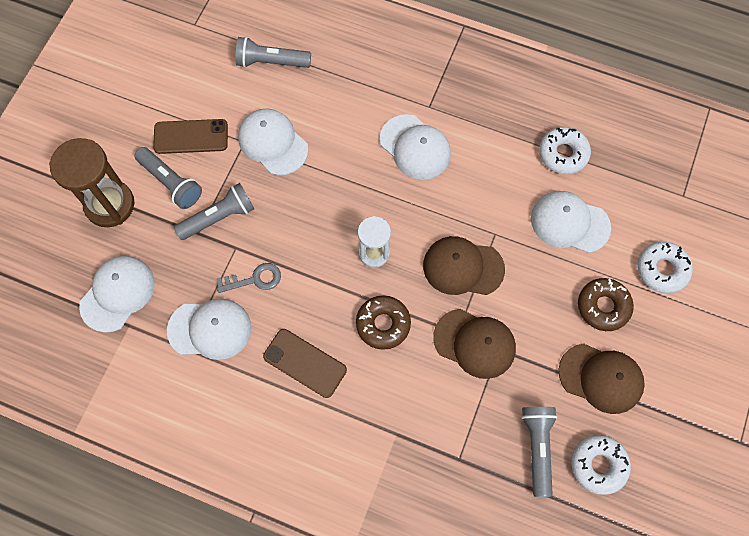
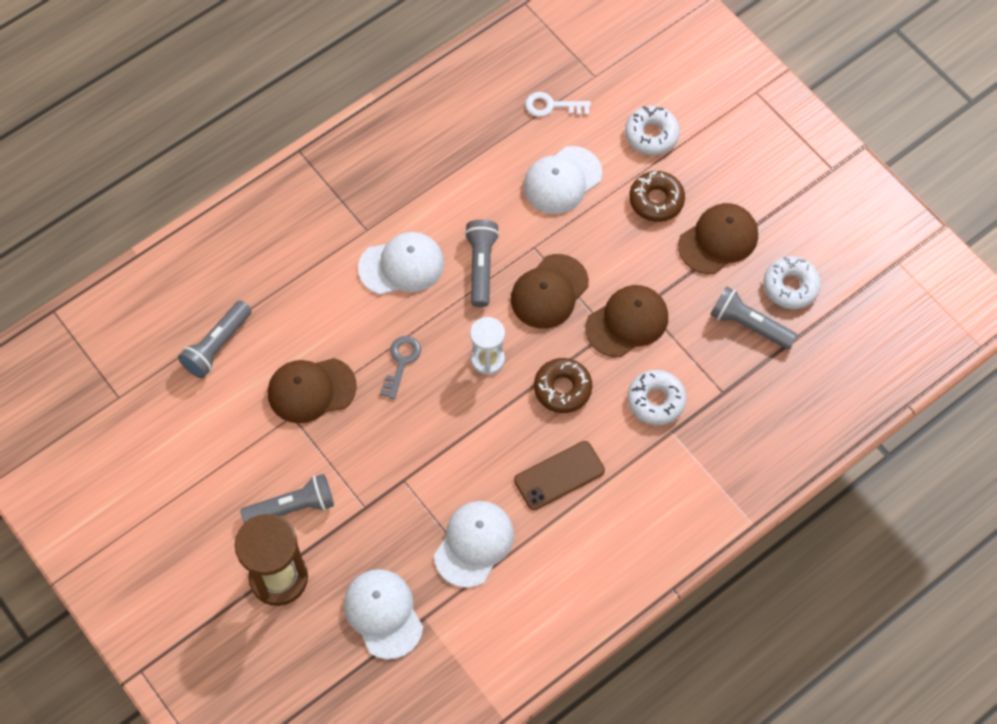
camera: 60 degrees left, 5 degrees down
brown phone [153,119,228,154] -> none
grey flashlight [174,183,254,240] -> grey flashlight moved to [465,220,499,307]
grey key [216,263,281,293] -> grey key moved to [380,336,421,400]
white cap [238,108,308,175] -> brown cap [268,358,357,423]
white donut [539,127,591,174] -> white donut moved to [627,370,686,425]
none -> white key [525,92,591,117]

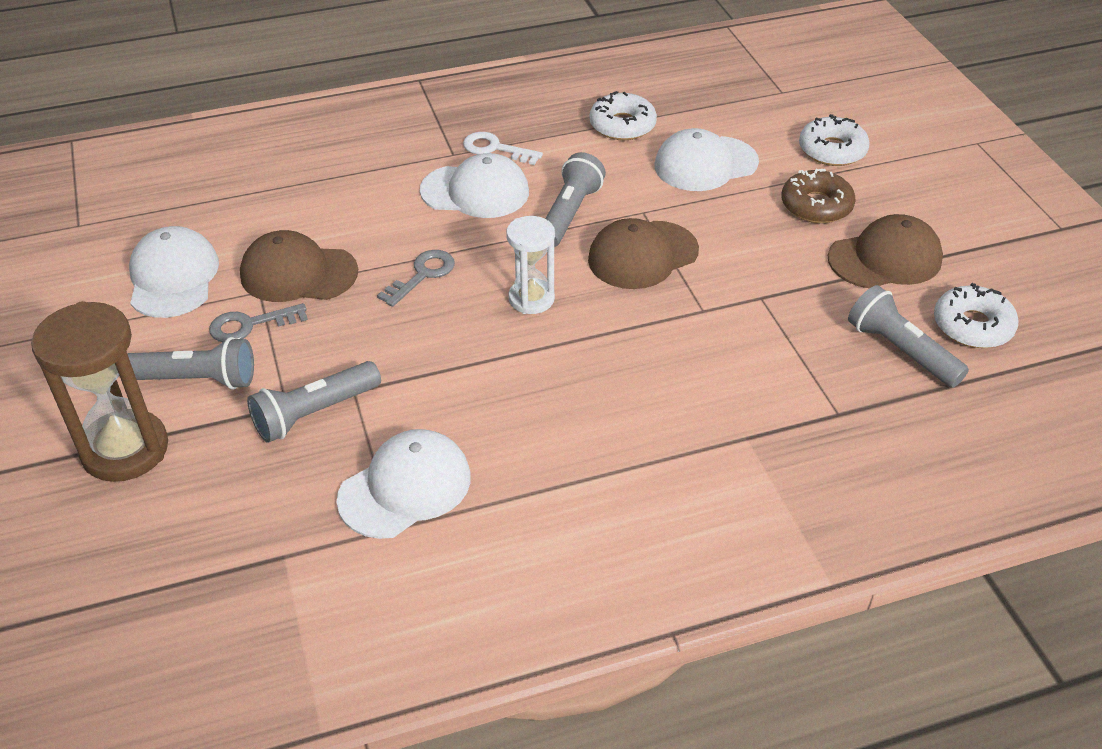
camera: 20 degrees right, 20 degrees down
grey flashlight [178,300,252,378] -> grey flashlight moved to [247,361,381,443]
white cap [344,569,423,659] -> white cap moved to [129,226,219,318]
brown phone [514,441,605,510] -> none
white key [525,92,591,117] -> white key moved to [463,132,543,165]
brown donut [534,358,592,413] -> none
brown cap [585,285,668,357] -> none
white donut [627,370,686,425] -> white donut moved to [589,91,657,140]
none -> grey key [209,303,308,342]

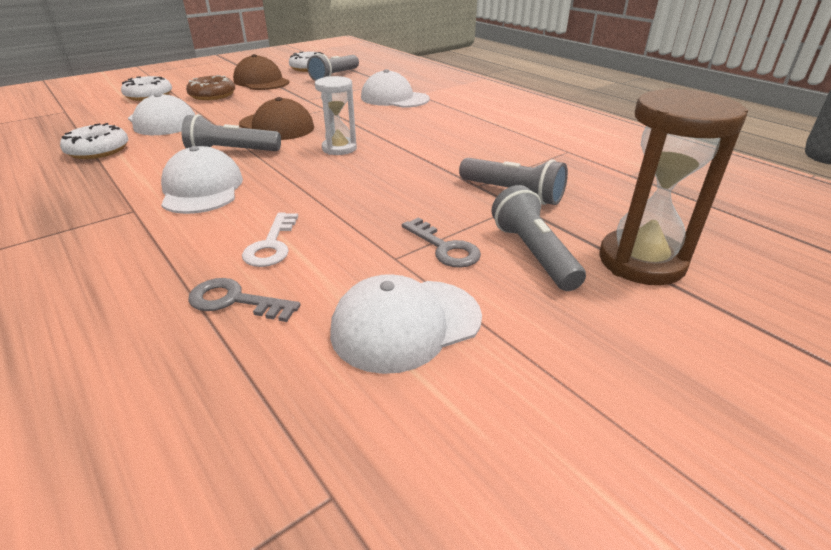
camera: 110 degrees left, 10 degrees down
brown cap [240,230,358,302] -> none
white cap [336,429,471,539] -> white cap moved to [361,69,430,108]
grey key [377,250,455,307] -> grey key moved to [188,278,301,322]
white key [463,132,543,165] -> white key moved to [242,212,298,267]

